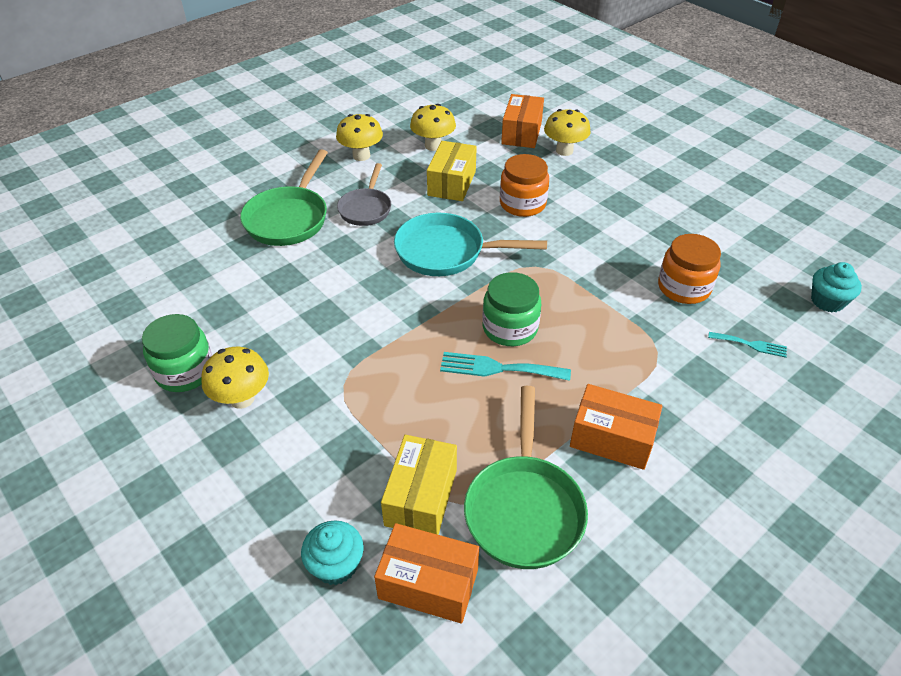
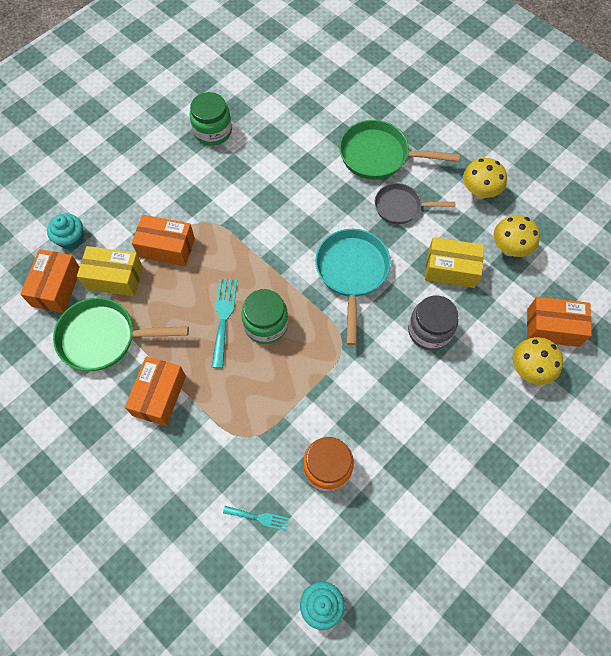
camera: 85 degrees right, 20 degrees up
yellow mushroom [201,347,269,409] -> none
orange jar [500,154,549,217] -> grey jar [408,296,458,350]
turquoise fork [708,332,787,358] -> turquoise fork turned 90 degrees counterclockwise [223,506,289,531]
none -> orange box [132,215,195,266]

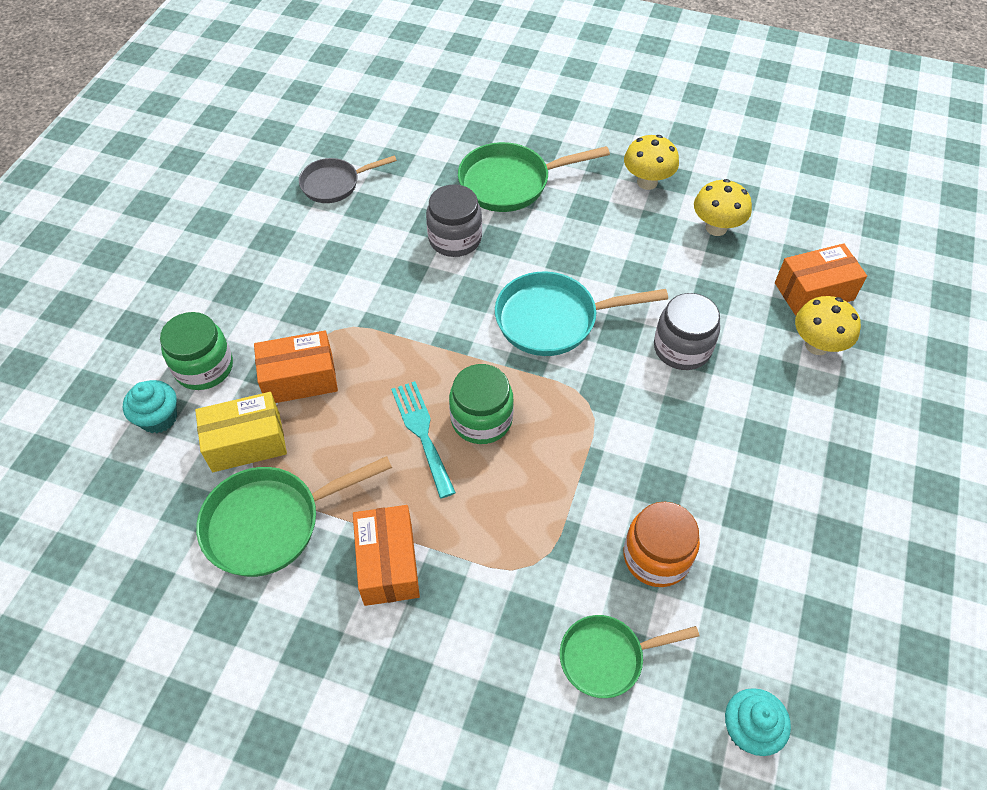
camera: 25 degrees left, 10 degrees down
orange box [20,249,80,313] -> none
green jar [190,92,232,146] -> green jar moved to [160,312,233,390]
turquoise fork [223,506,289,531] -> green pan [560,615,699,698]
turquoise pan [315,229,391,345] -> turquoise pan turned 75 degrees counterclockwise [495,271,668,356]
grey pan [375,183,455,224] -> grey pan moved to [299,155,397,203]
yellow box [425,237,484,288] -> none
none -> grey jar [426,185,482,257]

